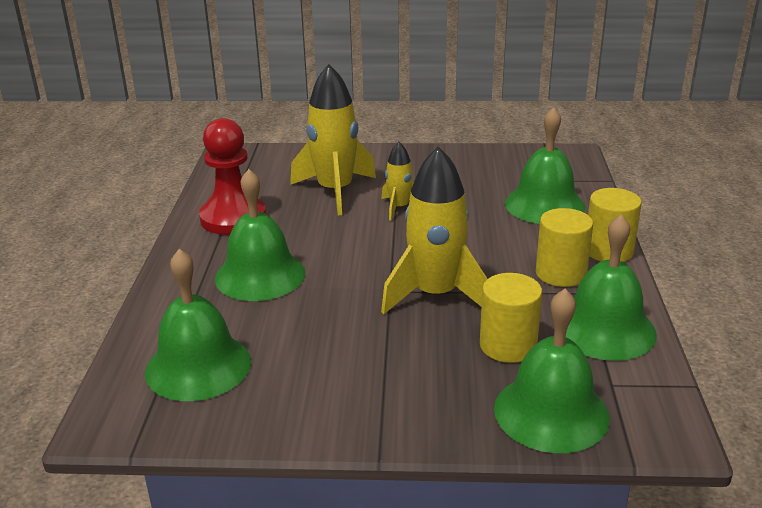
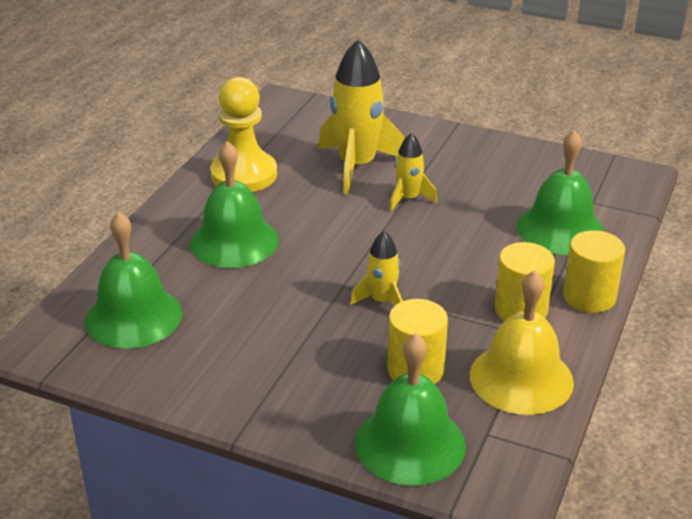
camera: 20 degrees right, 5 degrees up
red pawn [199,118,266,235] -> yellow pawn [210,77,277,192]
yellow rocket [381,146,487,314] -> yellow rocket [350,231,403,306], size x0.53
green bell [566,214,657,361] -> yellow bell [470,270,574,415]

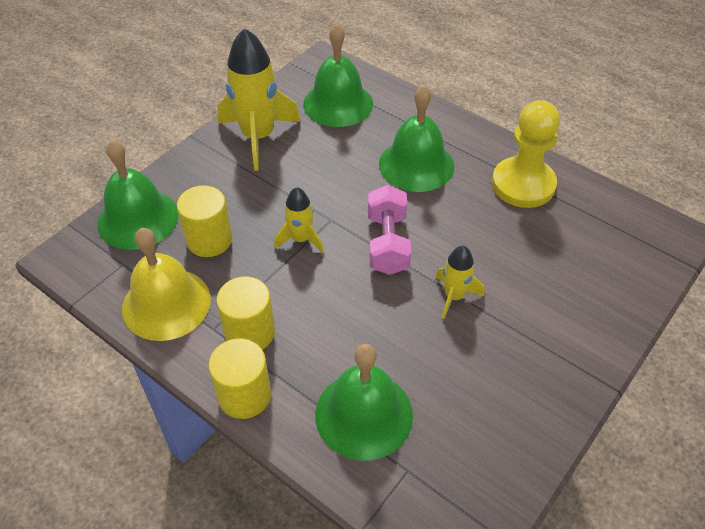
camera: 105 degrees right, 15 degrees up
yellow rocket [318,39,405,195] -> yellow rocket moved to [217,28,301,171]
none -> pink dumbbell [368,185,411,275]

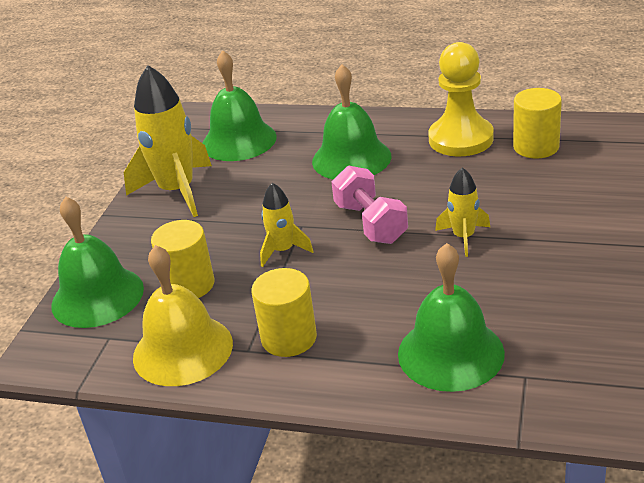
camera: 20 degrees left, 15 degrees down
yellow cylinder [208,338,271,419] -> yellow cylinder moved to [513,88,562,158]

